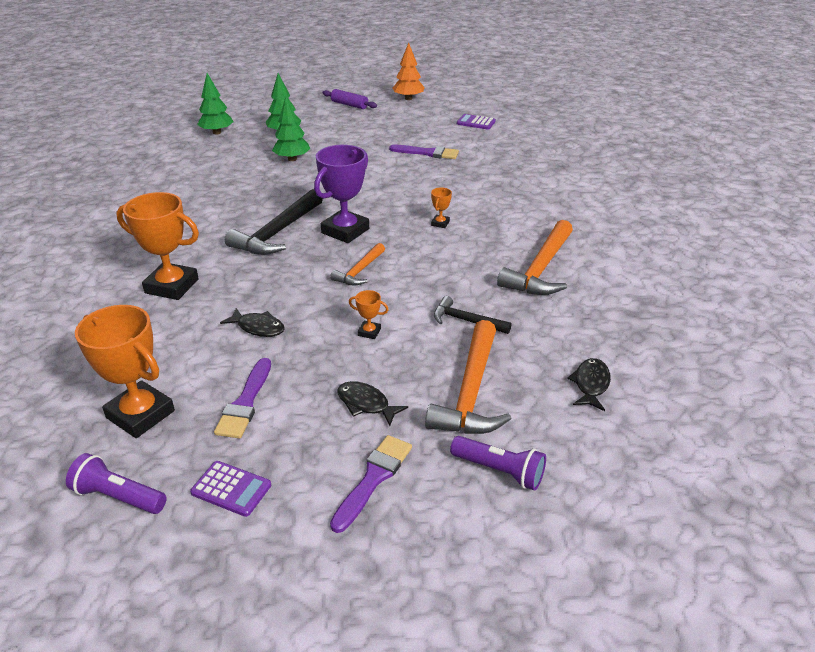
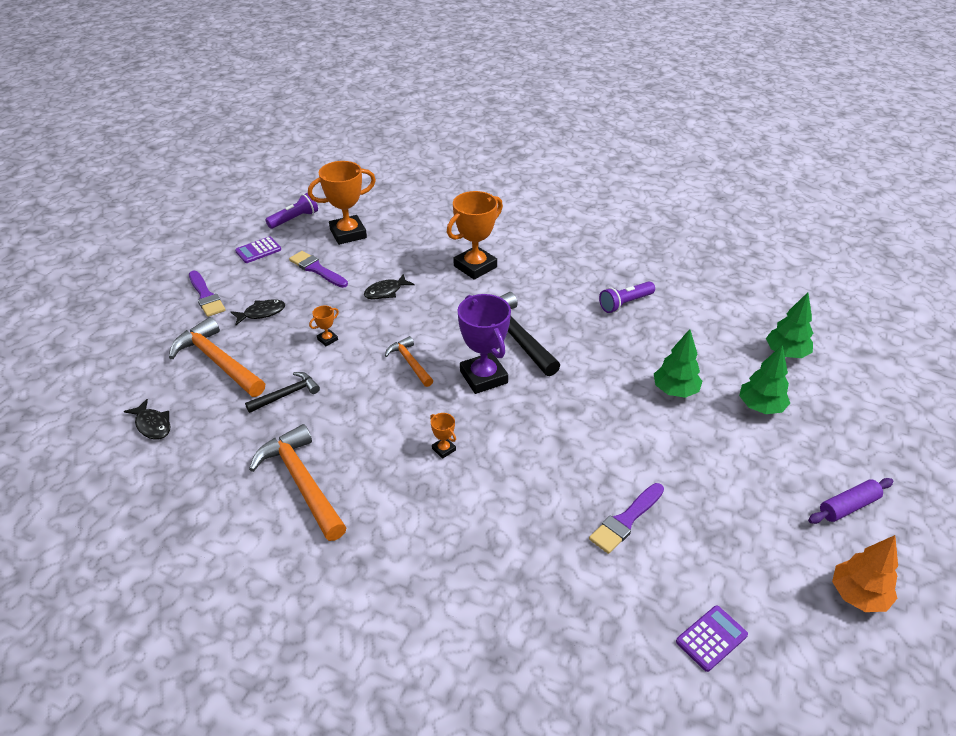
camera: 120 degrees right, 5 degrees up
purple flashlight [450,436,546,490] -> purple flashlight moved to [599,281,655,313]

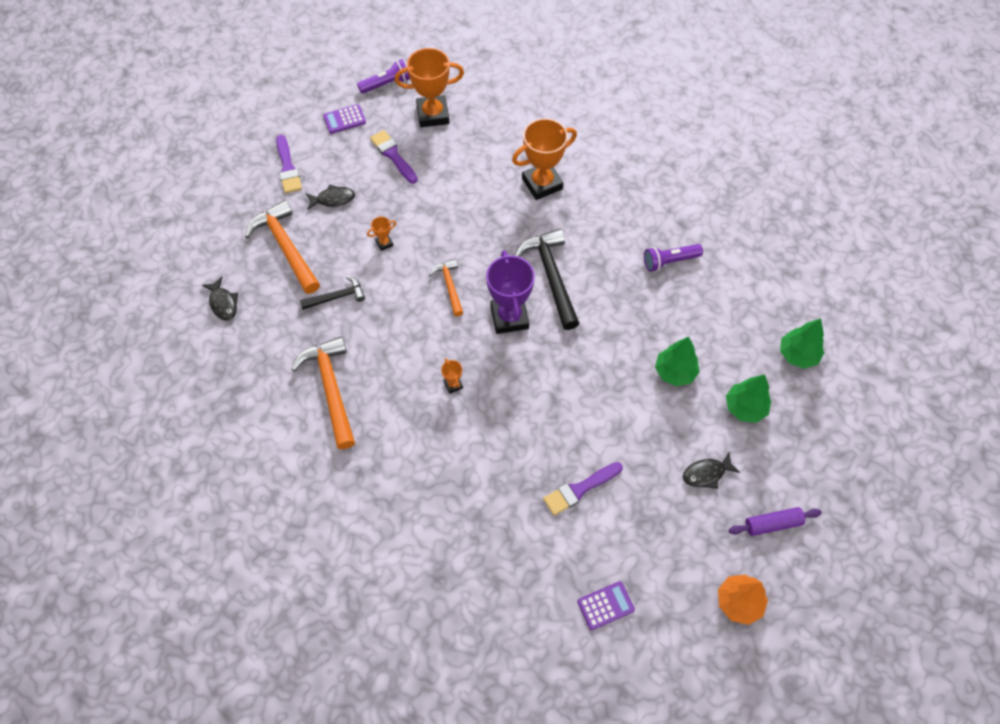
camera: 15 degrees right, 20 degrees up
black fish [364,274,414,299] -> black fish moved to [683,451,740,489]

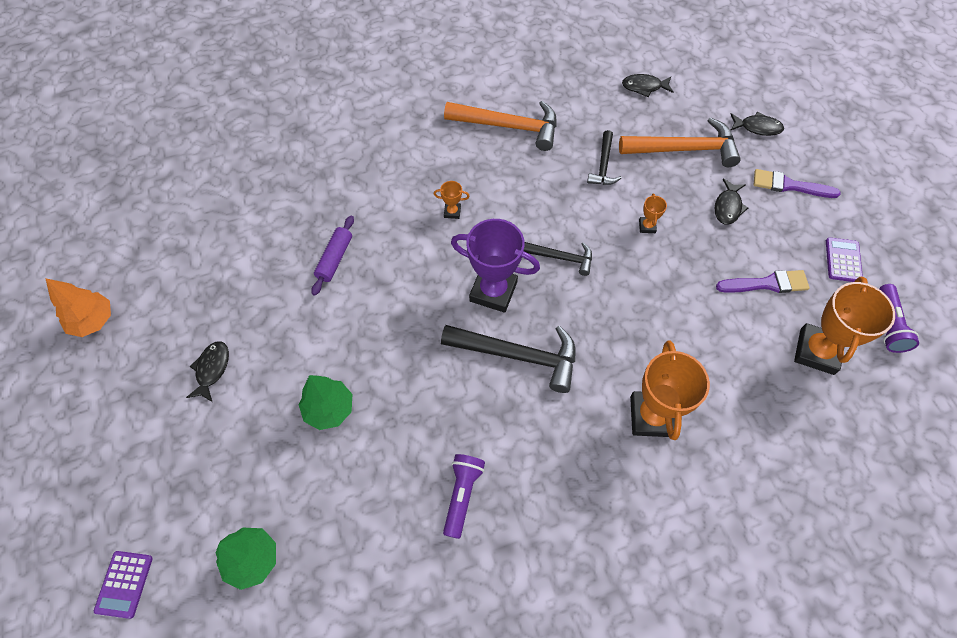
camera: 120 degrees right, 0 degrees up
orange hammer [429,259,463,317] -> black hammer [524,242,592,276]
purple brush [543,462,623,516] -> none
purple calculator [577,581,635,630] -> purple calculator moved to [94,551,153,619]
green tree [726,374,771,423] -> none
purple rolling pin [729,507,821,536] -> purple rolling pin moved to [311,215,354,296]
none -> black fish [730,112,784,136]

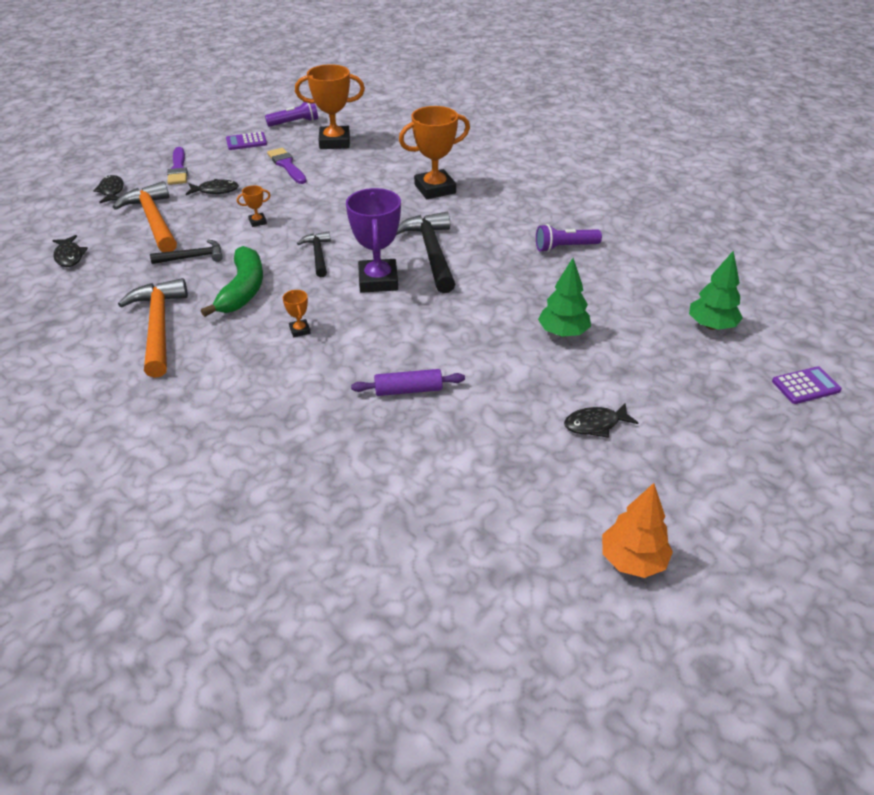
camera: 115 degrees left, 20 degrees down
none -> green banana [201,246,263,317]

